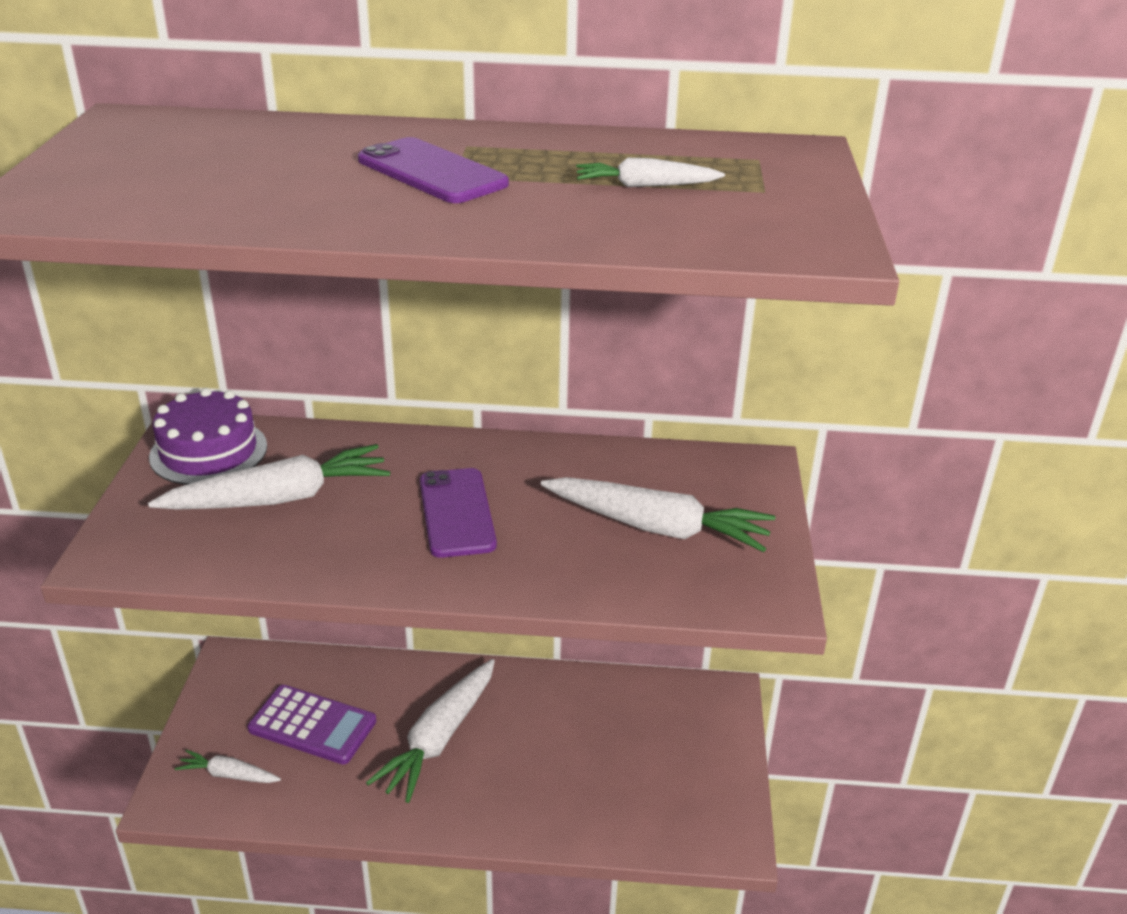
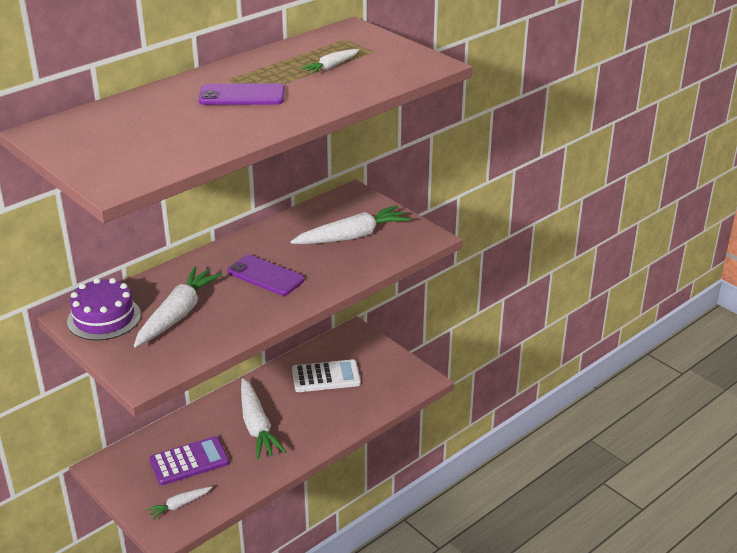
camera: 45 degrees left, 0 degrees up
none -> white calculator [292,359,361,392]

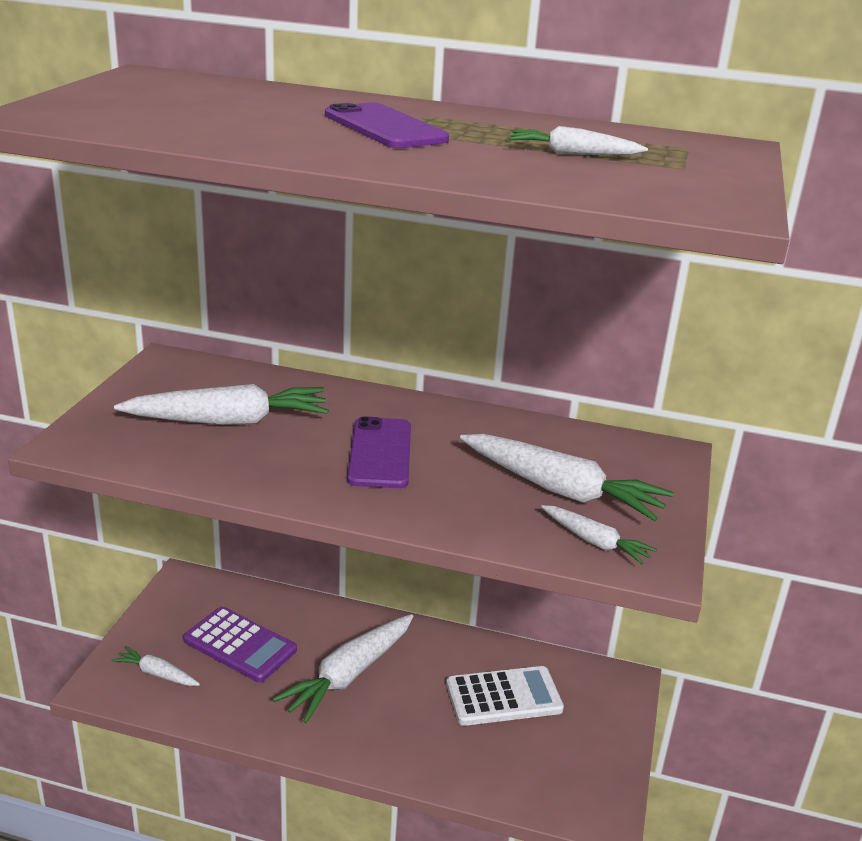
camera: 55 degrees right, 5 degrees down
purple cake [67,278,141,340] -> none
white calculator [292,359,361,392] -> white calculator turned 60 degrees counterclockwise [446,666,564,726]
none -> white carrot [541,505,657,565]

